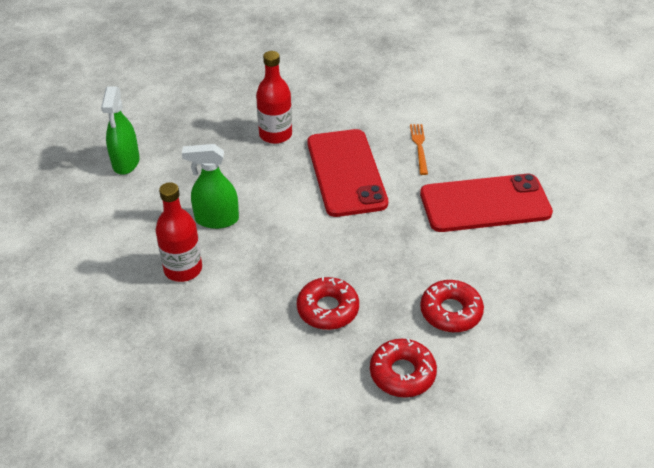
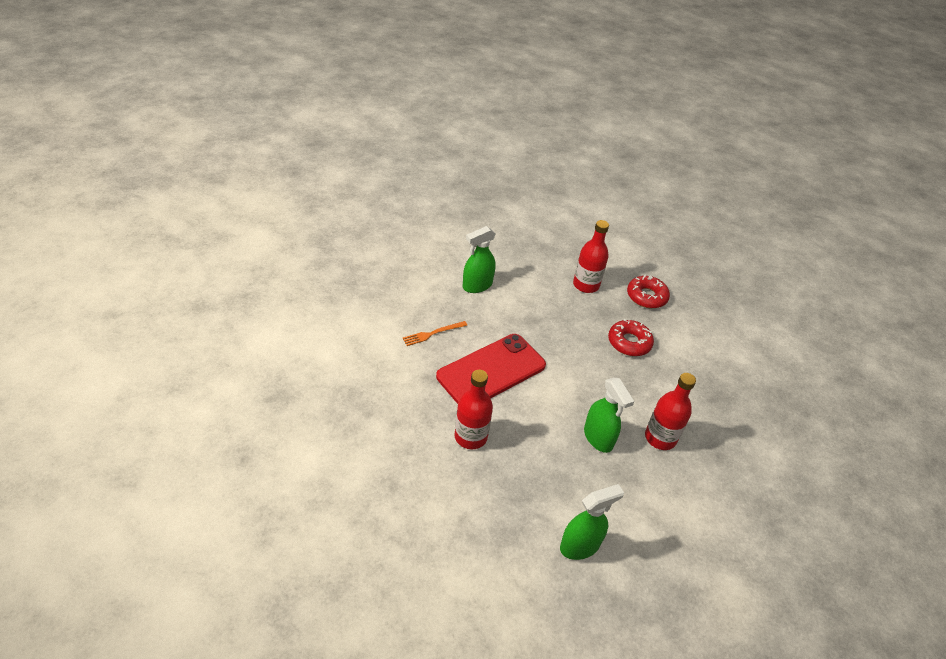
camera: 120 degrees left, 0 degrees up
red phone [420,174,553,232] -> green spray bottle [463,226,496,293]
red donut [420,280,484,332] -> red bottle [573,220,609,293]

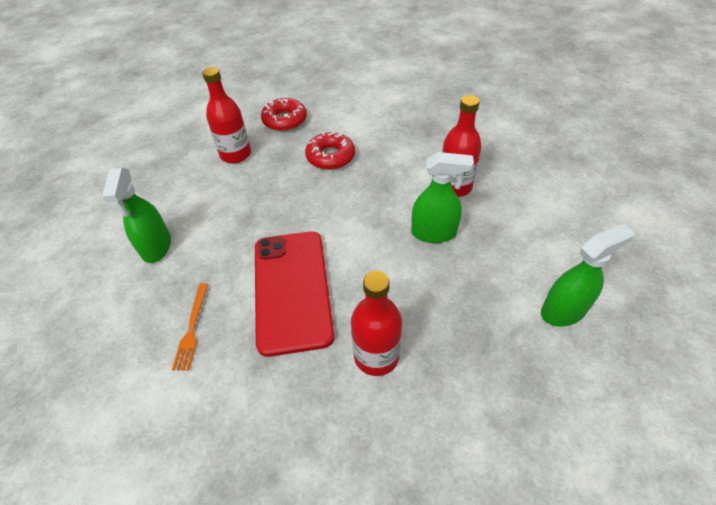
camera: 55 degrees left, 5 degrees up
green spray bottle [560,484,624,560] -> green spray bottle turned 60 degrees clockwise [541,224,635,327]

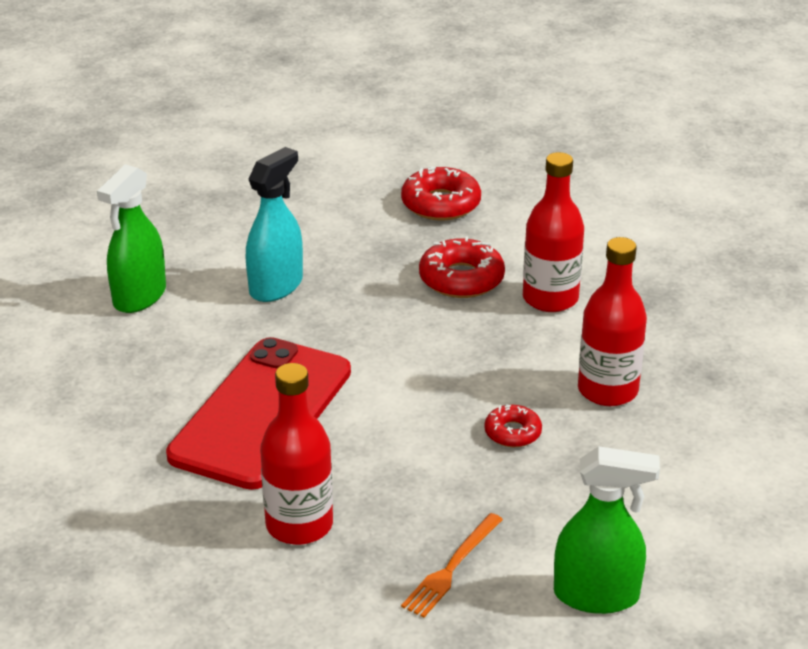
camera: 30 degrees right, 15 degrees down
orange fork [172,283,208,371] -> orange fork moved to [401,513,503,618]
red bottle [202,67,251,164] -> red bottle moved to [523,152,584,312]
green spray bottle [411,152,474,243] -> red donut [484,404,542,447]
none -> turquoise spray bottle [246,147,303,302]

